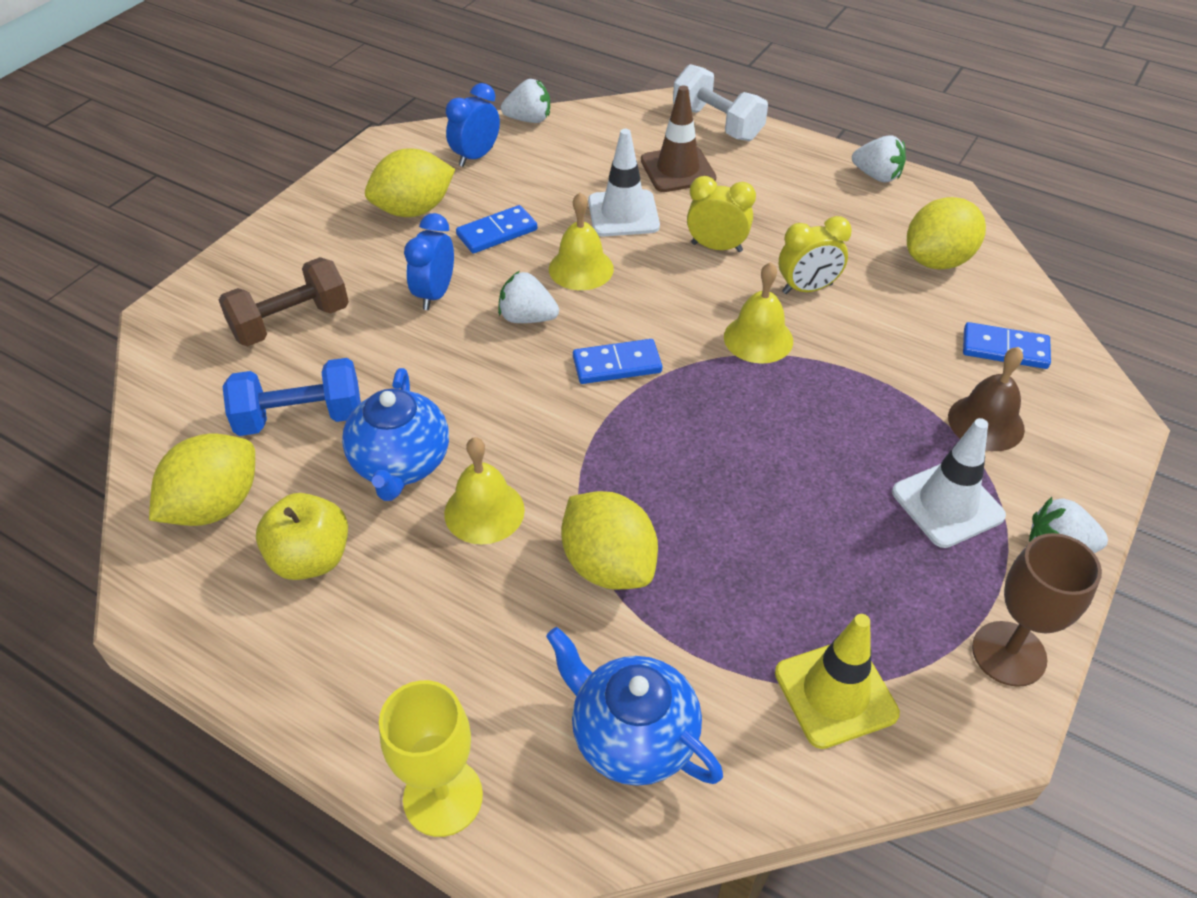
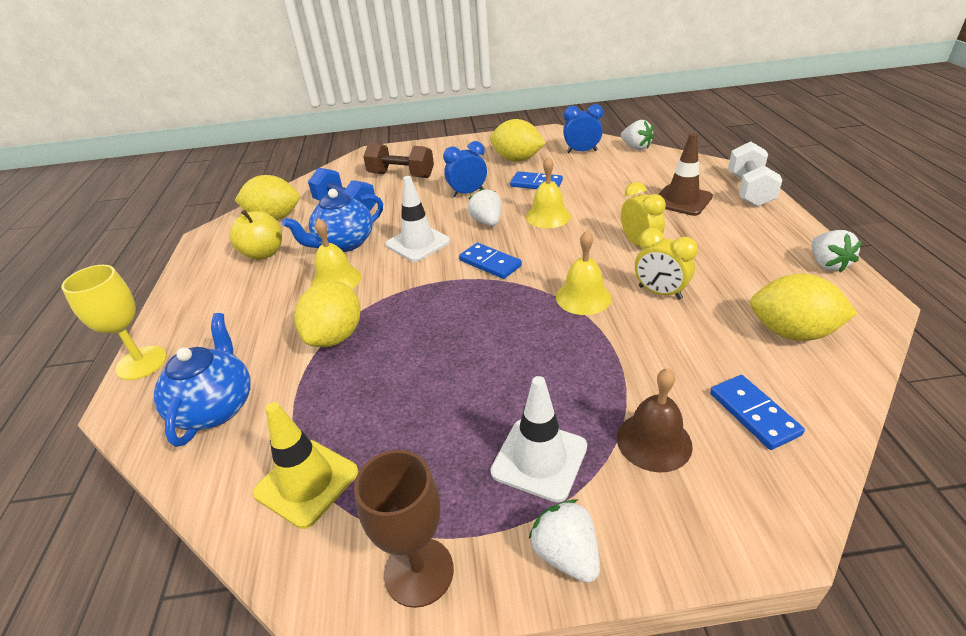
camera: 55 degrees right, 10 degrees down
white traffic cone [588,129,660,236] -> white traffic cone moved to [386,176,451,262]

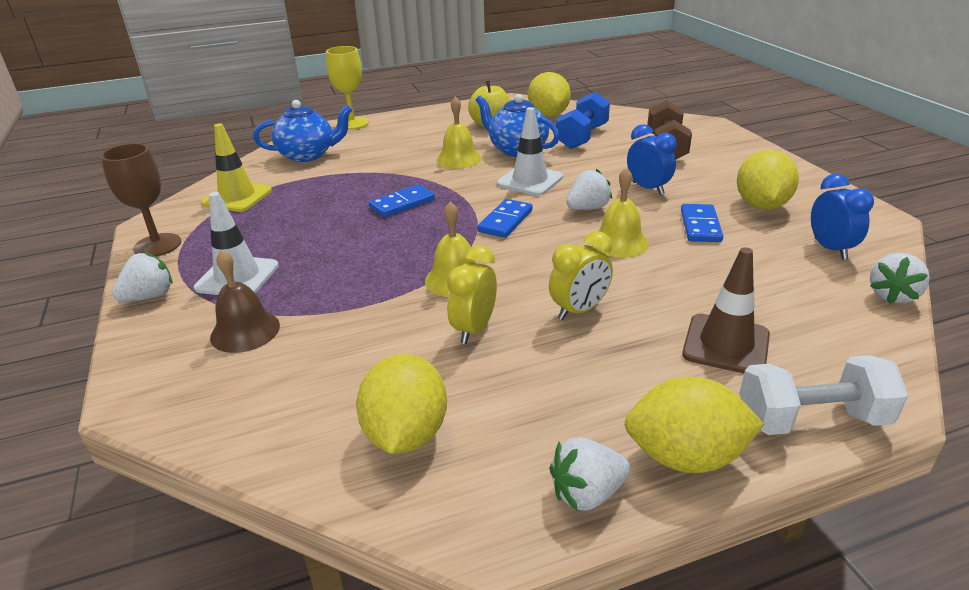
camera: 75 degrees right, 5 degrees down
yellow lemon [294,281,361,347] -> yellow lemon moved to [624,377,764,473]
blue domino [710,375,805,450] -> blue domino moved to [369,184,435,217]

